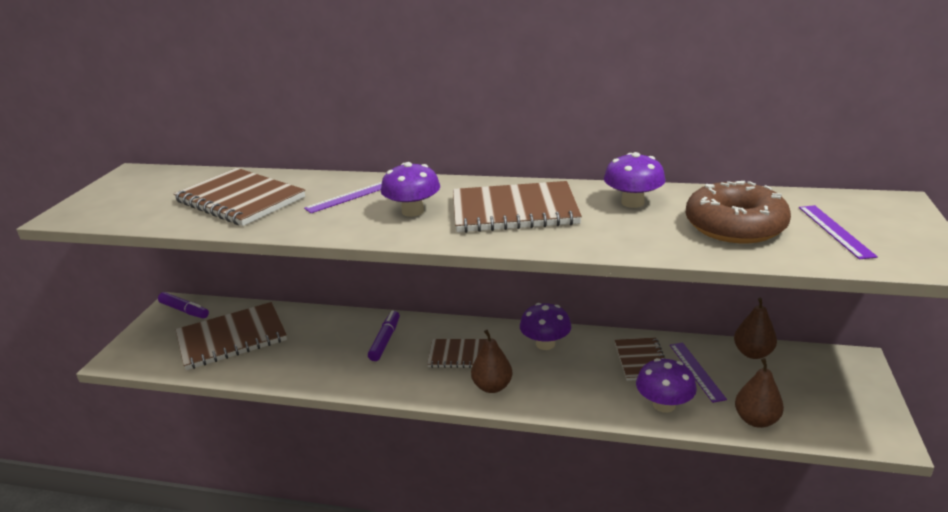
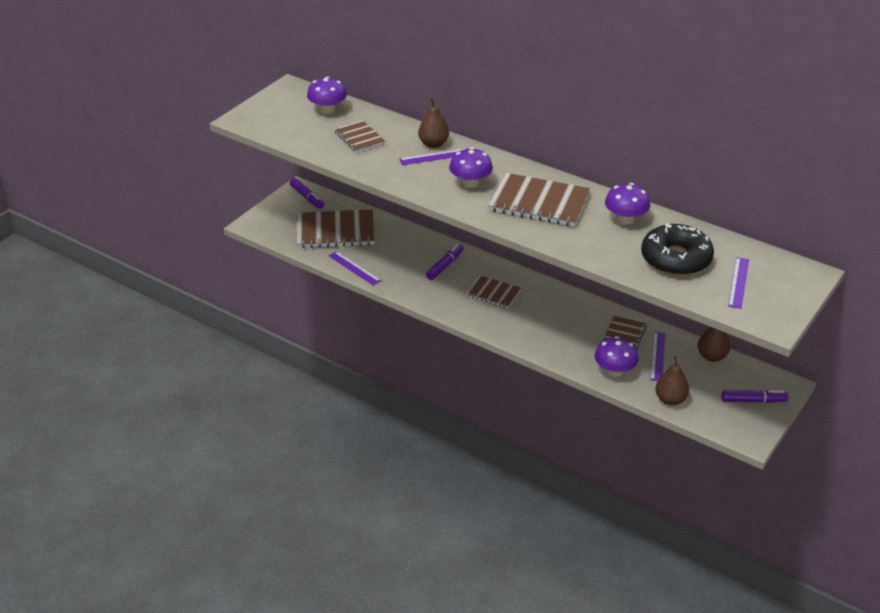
camera: 20 degrees right, 10 degrees up
brown notebook [173,168,305,226] -> brown notebook [334,120,385,153], size x0.57
brown pear [471,330,512,393] -> brown pear moved to [418,98,449,148]
purple mushroom [520,303,571,350] -> purple mushroom moved to [307,76,347,114]
brown donut [685,181,791,243] -> black donut [641,223,714,276]
none -> purple ruler [328,251,381,285]
none -> purple marker [722,390,788,403]

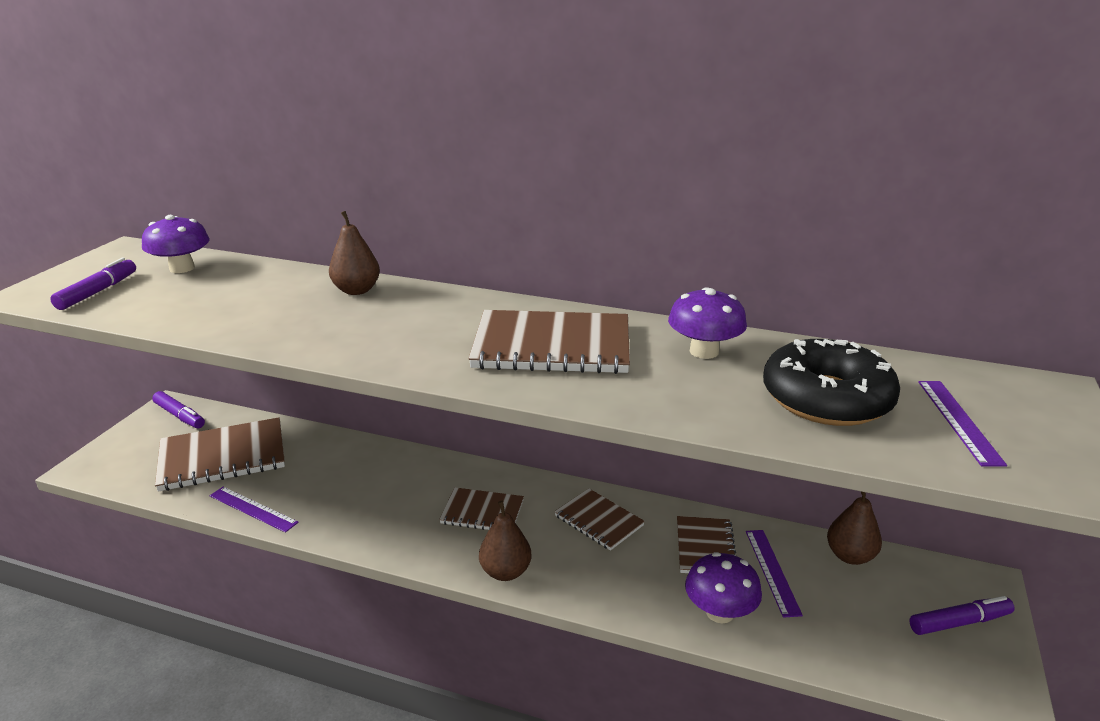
camera: 15 degrees left, 10 degrees down
brown notebook [334,120,385,153] -> brown notebook moved to [554,488,645,551]
purple ruler [399,148,468,165] -> none
purple marker [426,244,464,280] -> purple marker moved to [50,258,136,310]
purple mushroom [449,147,493,188] -> none
brown pear [655,356,689,406] -> brown pear moved to [479,501,532,581]

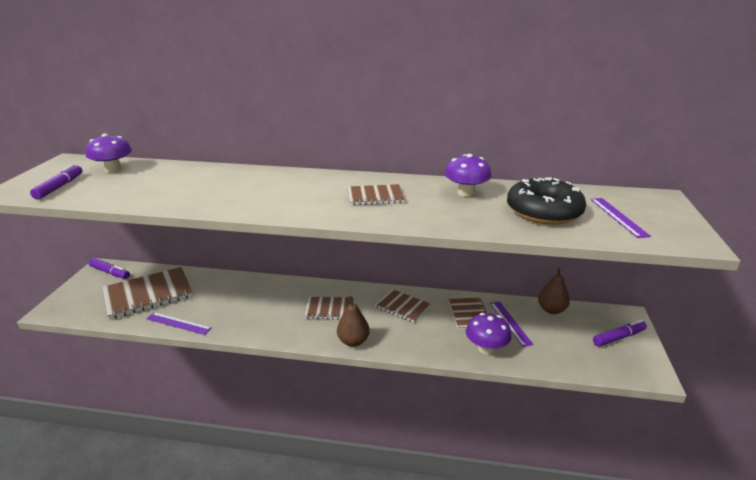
camera: 10 degrees left, 0 degrees up
brown pear [329,211,380,295] -> none
brown notebook [468,310,630,374] -> brown notebook [347,184,405,206], size x0.57

